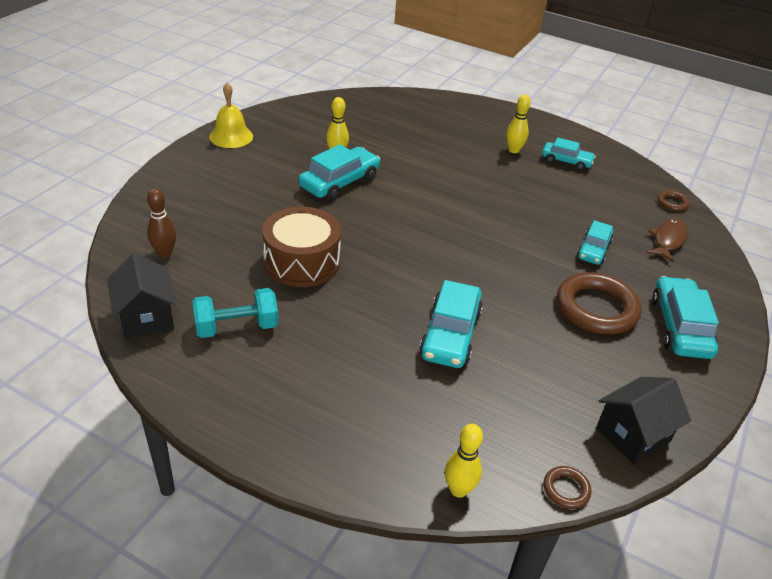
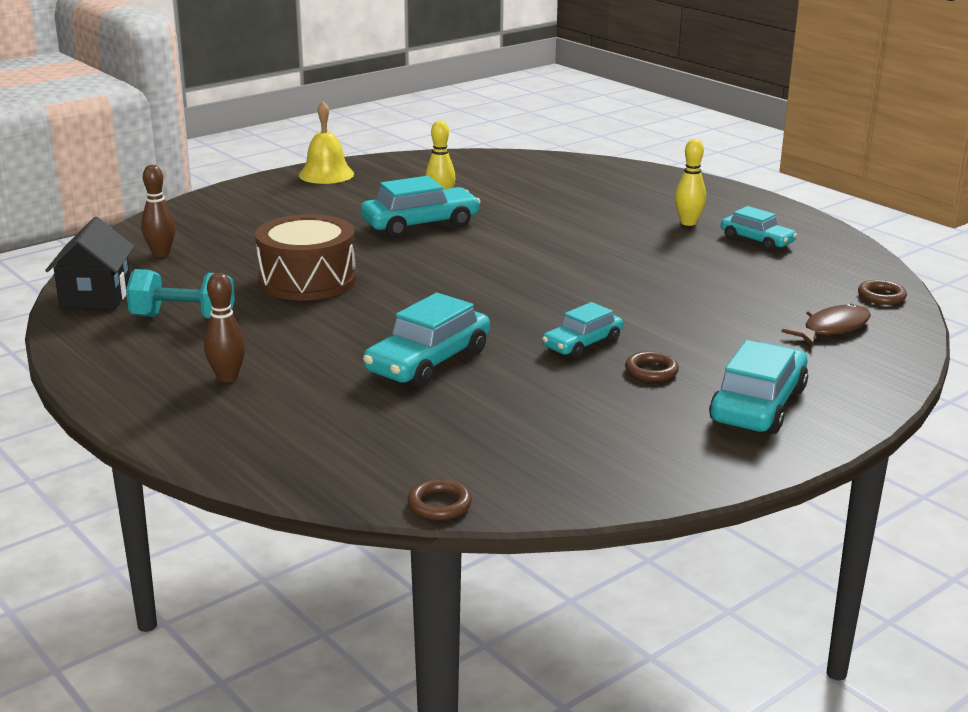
camera: 25 degrees right, 15 degrees down
yellow bowling pin [445,424,483,498] -> none
brown ring [557,272,642,334] -> brown ring [625,351,679,382], size x0.45
turquoise car [577,220,613,265] -> turquoise car moved to [542,302,623,358]
black house [596,377,691,464] -> none
none -> brown bowling pin [204,273,245,382]

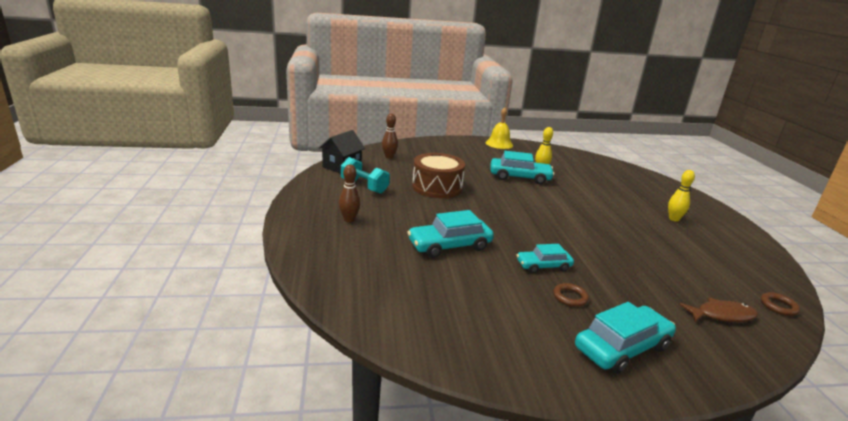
camera: 30 degrees right, 0 degrees up
brown ring [408,479,472,520] -> none
turquoise car [721,206,797,251] -> none

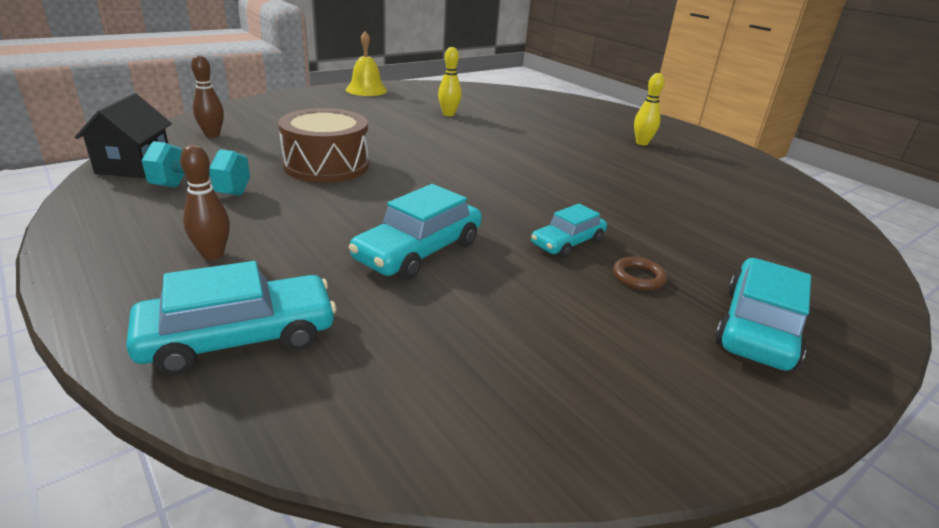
camera: 30 degrees left, 5 degrees up
turquoise car [491,151,555,184] -> turquoise car moved to [126,261,336,375]
brown fish [679,298,758,322] -> none
brown ring [761,292,800,316] -> none

